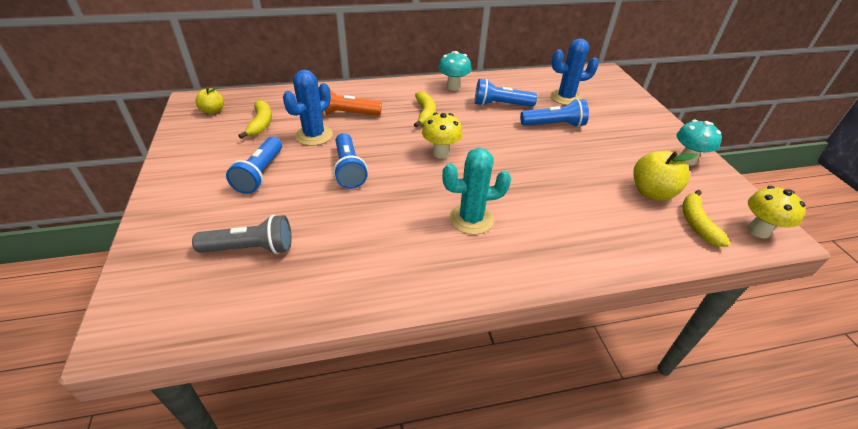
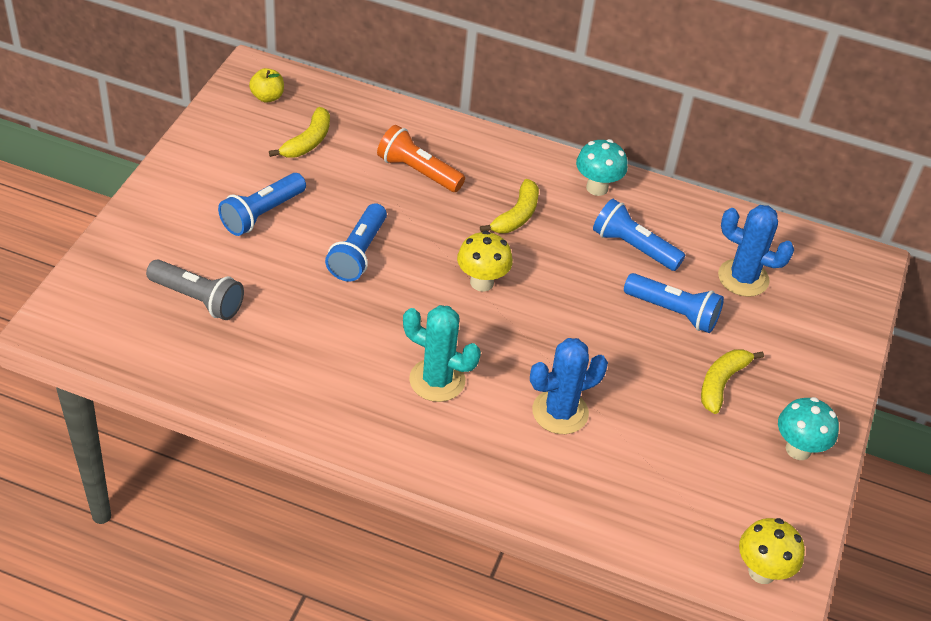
camera: 30 degrees right, 5 degrees up
blue cactus [283,70,333,146] -> blue cactus moved to [530,338,608,434]
yellow apple [633,151,697,201] -> none
yellow banana [682,190,730,247] -> yellow banana moved to [701,349,764,414]

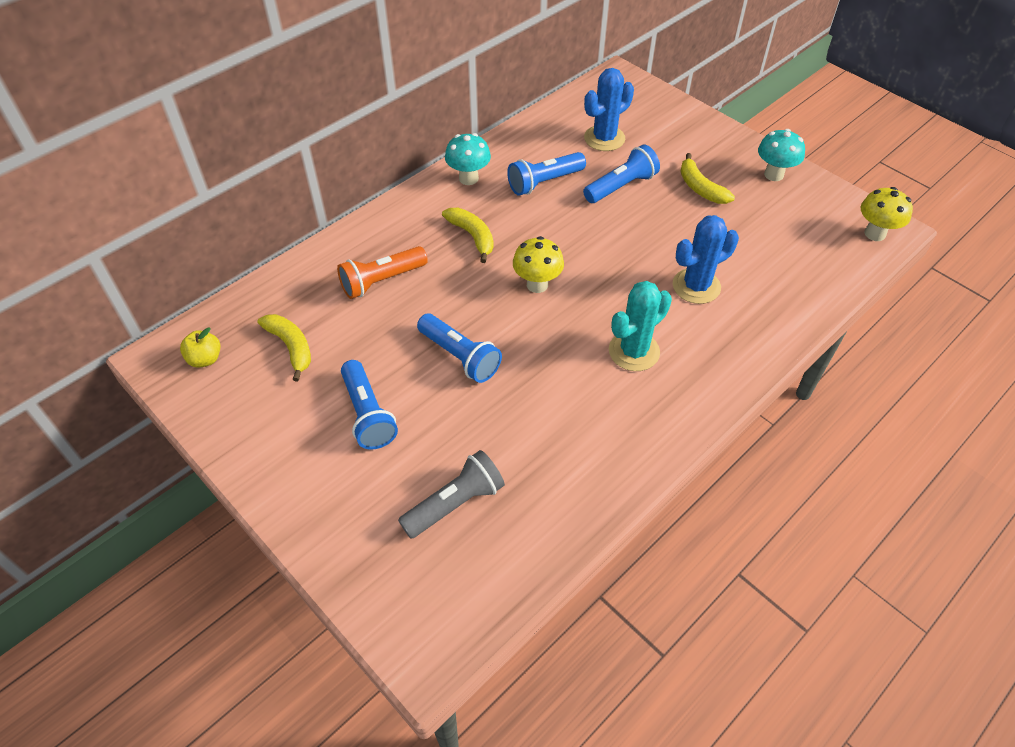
camera: 60 degrees left, 5 degrees up
blue cactus [530,338,608,434] -> blue cactus turned 60 degrees clockwise [673,215,739,304]

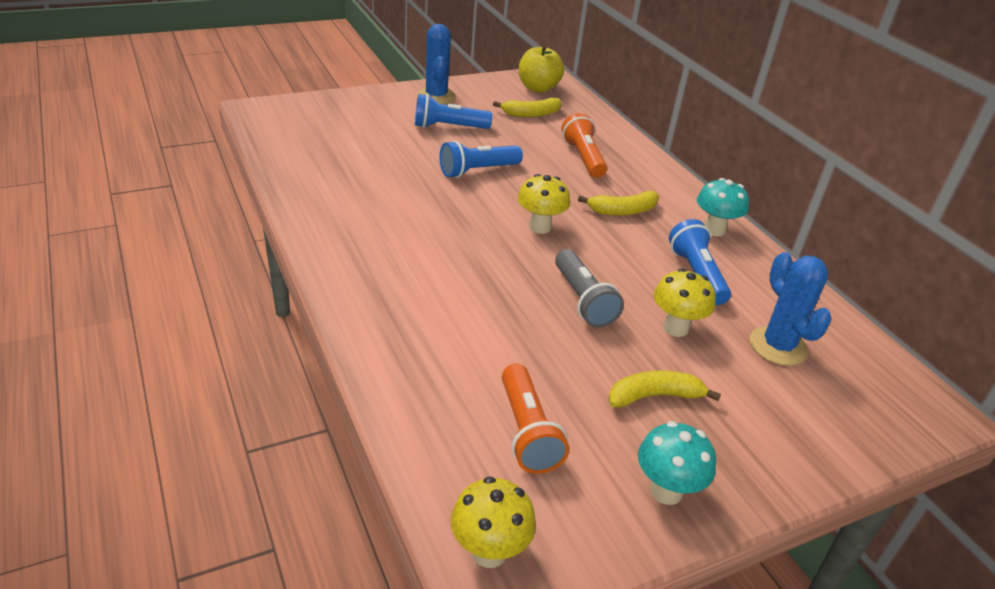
camera: 105 degrees right, 15 degrees down
yellow apple [180,327,221,368] -> yellow apple [519,45,564,93], size x1.66
grey flashlight [398,450,505,538] -> grey flashlight moved to [555,249,624,328]
blue flashlight [583,144,660,203] -> yellow mushroom [654,268,716,337]
turquoise cactus [609,281,672,371] -> none
blue cactus [673,215,739,304] -> blue cactus moved to [417,24,456,104]
none -> orange flashlight [502,364,569,474]

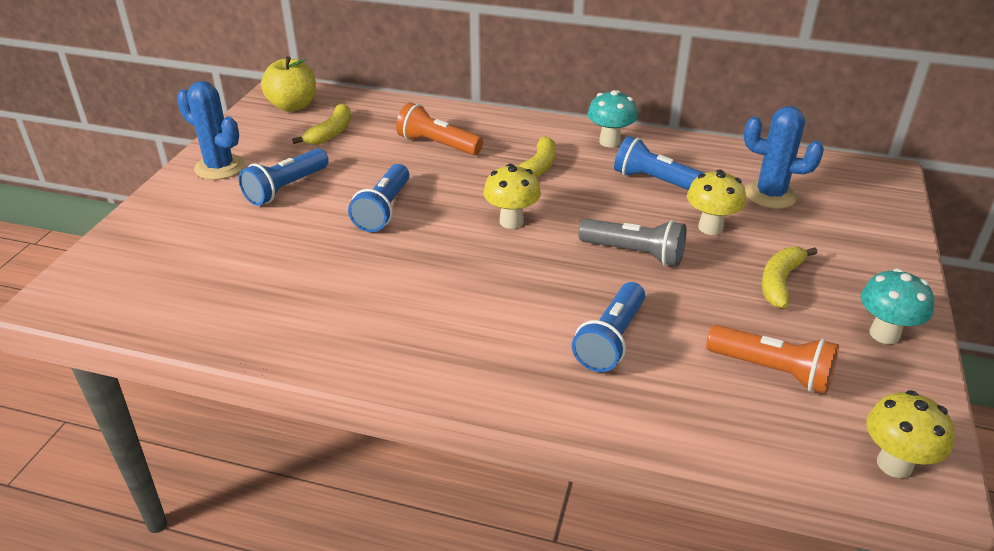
camera: 45 degrees left, 0 degrees up
none -> blue flashlight [572,282,645,372]

